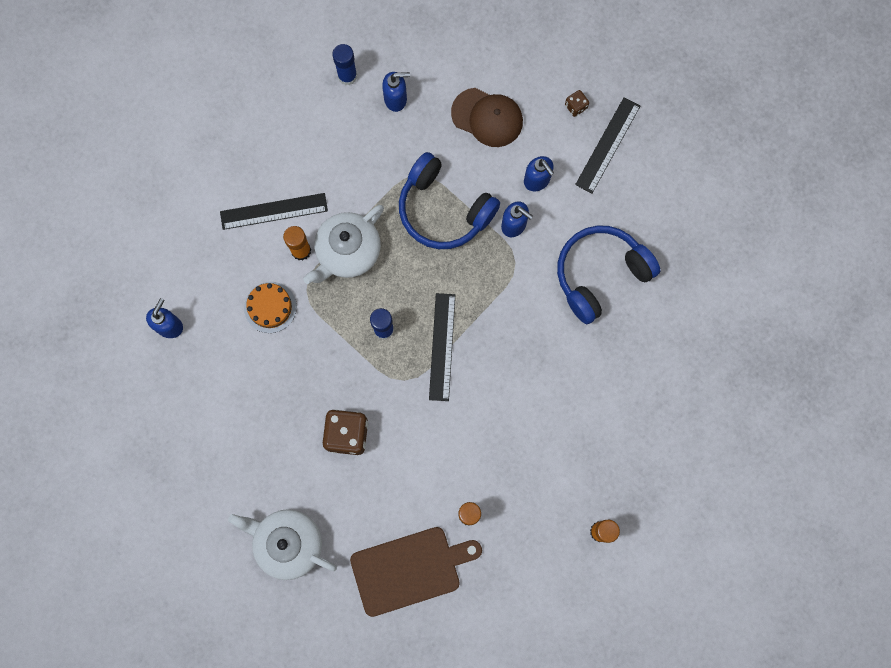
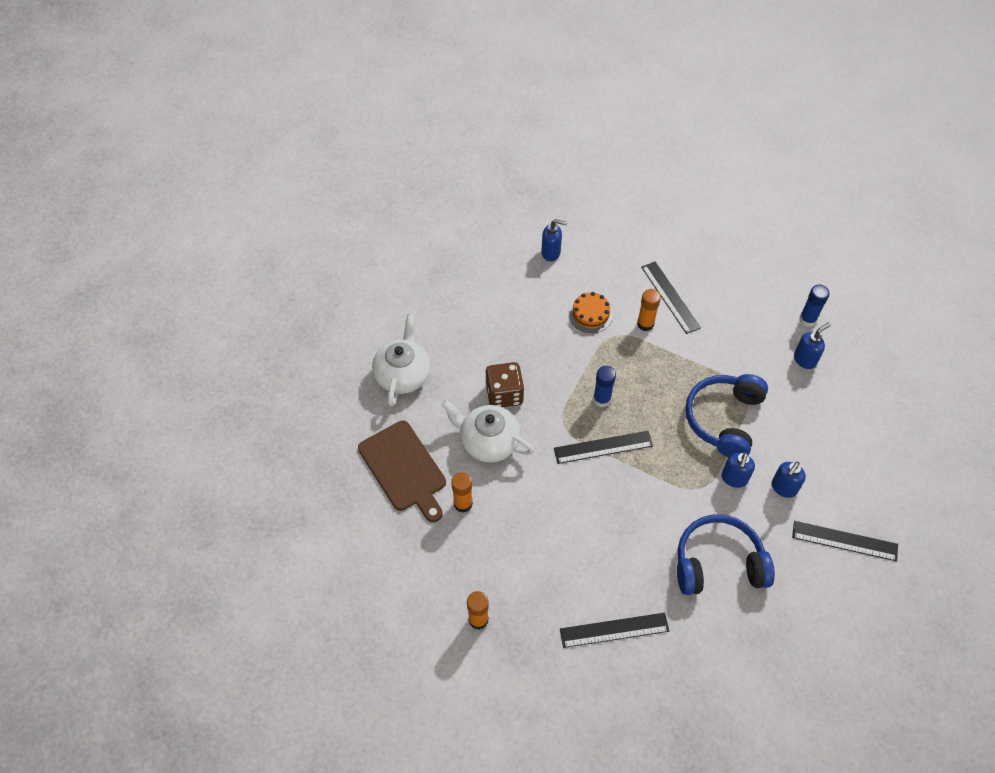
camera: 75 degrees right, 20 degrees down
white teapot [303,205,384,284] -> white teapot moved to [442,400,534,463]
blue soap dispenser [382,72,410,112] -> blue soap dispenser turned 105 degrees counterclockwise [794,323,831,369]
brown cap [451,88,523,147] -> none
blue headphones [557,225,661,324] -> blue headphones turned 45 degrees counterclockwise [677,514,775,595]
brown dice [565,90,589,117] -> none
none -> black ruler [560,613,669,648]

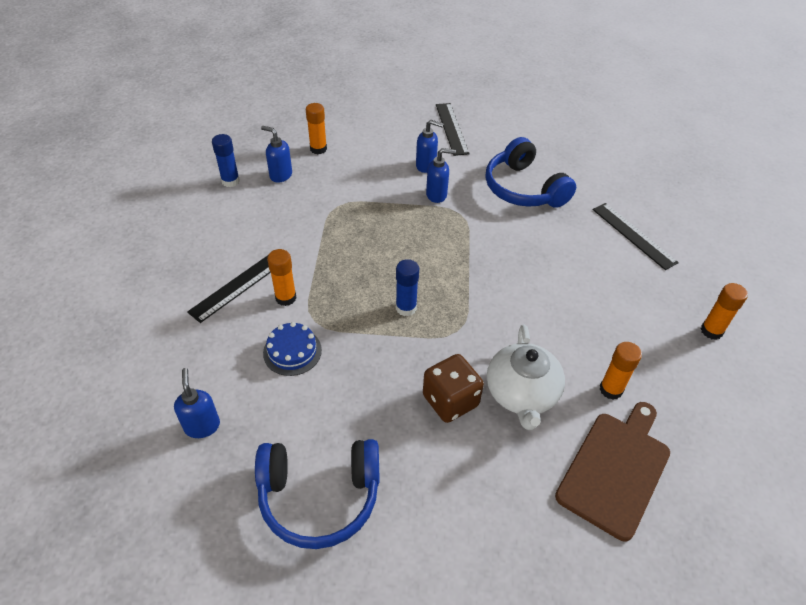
camera: 115 degrees left, 10 degrees down
white teapot [372,314,431,406] -> none
black ruler [554,431,653,464] -> none
orange cake [569,292,613,333] -> blue cake [263,322,322,376]
blue headphones [685,374,768,457] -> blue headphones moved to [255,439,380,549]
none -> orange glue stick [306,103,327,154]

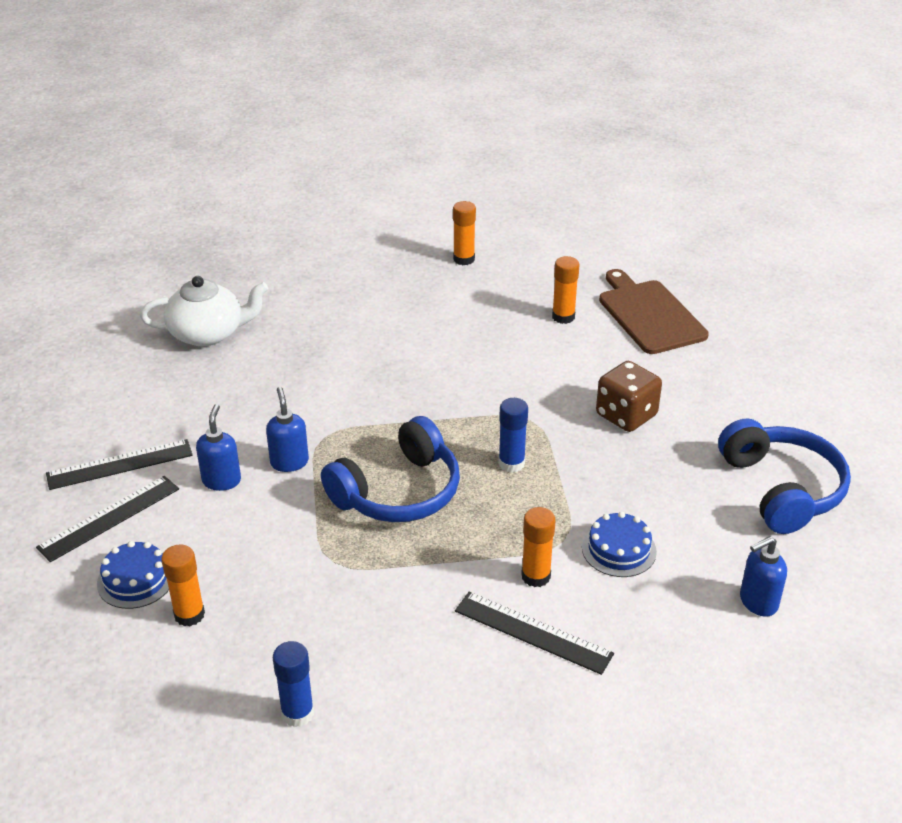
camera: 100 degrees left, 10 degrees down
blue soap dispenser [261,126,292,183] -> none
blue headphones [486,137,576,208] -> blue headphones moved to [321,416,460,522]
white teapot [487,324,565,430] -> white teapot moved to [140,276,268,346]
brown cutting board [555,402,670,541] -> brown cutting board turned 45 degrees clockwise [599,269,709,354]
black ruler [593,203,679,270] -> black ruler moved to [36,476,179,562]
none -> blue cake [97,541,169,609]

